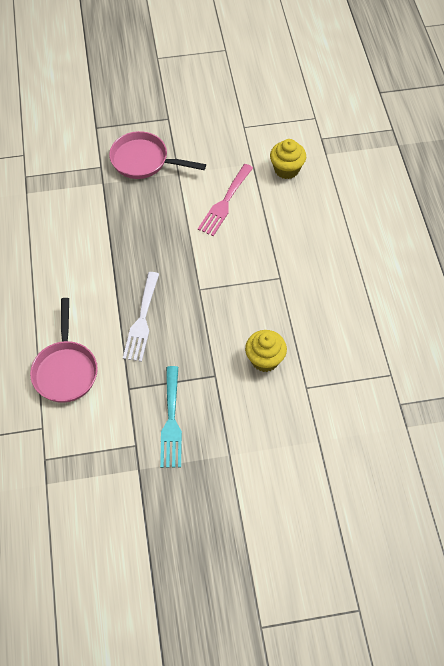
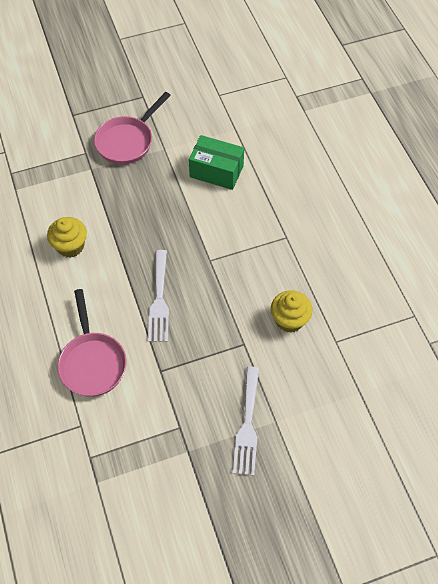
camera: 10 degrees left, 0 degrees up
pink pan [109,131,206,179] -> pink pan turned 60 degrees counterclockwise [94,92,171,165]
turquoise fork [160,366,182,468] -> none
pink fork [198,164,253,236] -> green box [189,135,244,190]
yellow cupcake [270,139,306,179] -> yellow cupcake moved to [47,217,87,257]
none -> white fork [233,366,259,476]

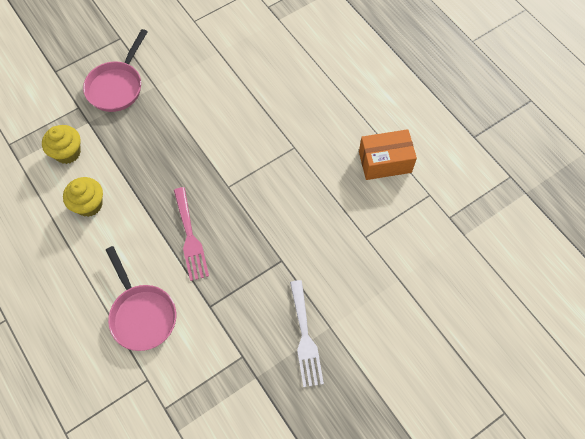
camera: 15 degrees left, 5 degrees up
white fork [148,250,169,342] -> pink fork [174,187,209,281]
green box [189,135,244,190] -> none
yellow cupcake [271,290,313,333] -> yellow cupcake moved to [42,125,81,164]
none -> orange box [359,129,417,180]

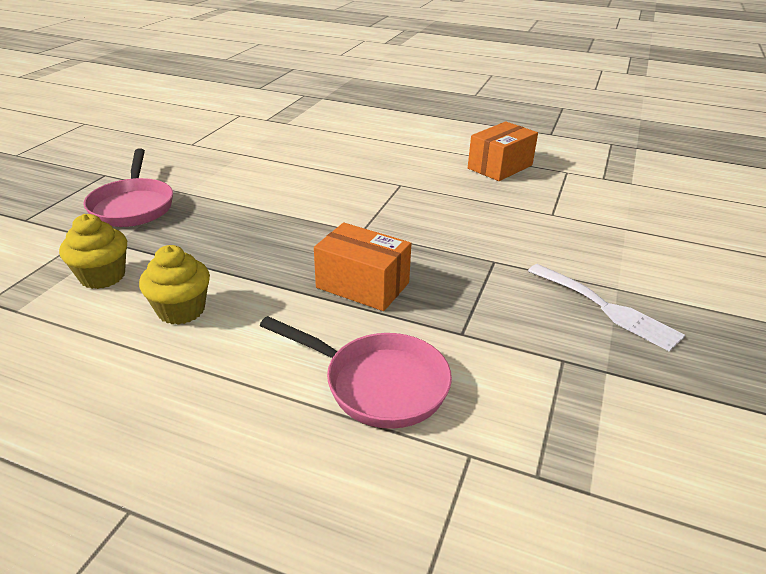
camera: 35 degrees left, 30 degrees down
pink fork [174,187,209,281] -> orange box [314,222,411,311]

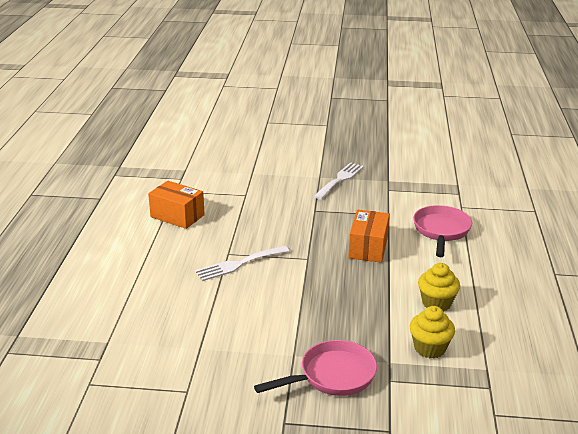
camera: 105 degrees left, 5 degrees down
none -> white fork [195,246,289,281]

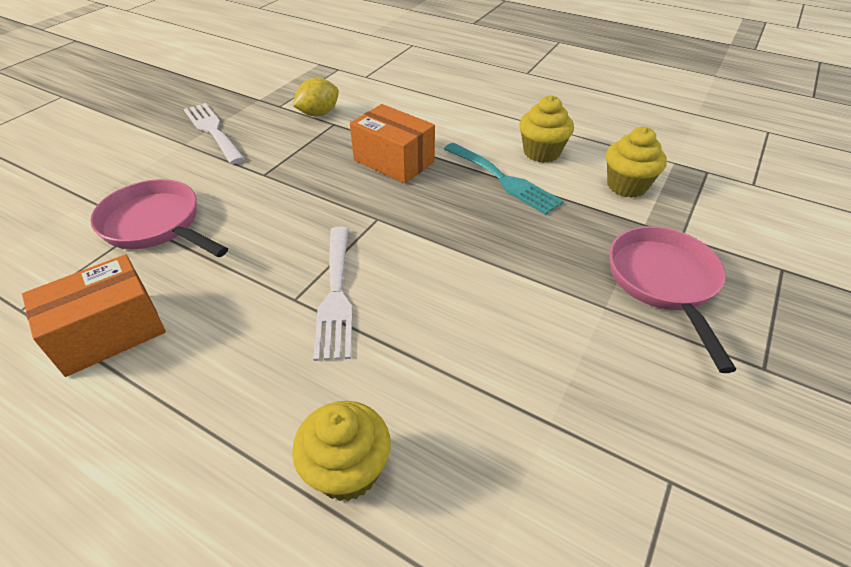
camera: 65 degrees left, 15 degrees up
pink pan [413,205,472,257] -> pink pan moved to [90,179,228,257]
none -> yellow cupcake [292,401,391,501]
none -> yellow lemon [293,78,339,116]
none -> turquoise fork [444,143,563,215]

